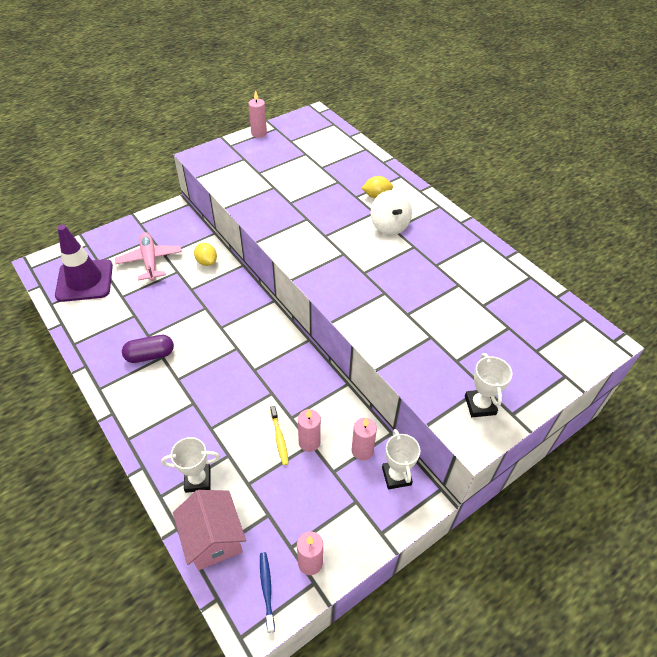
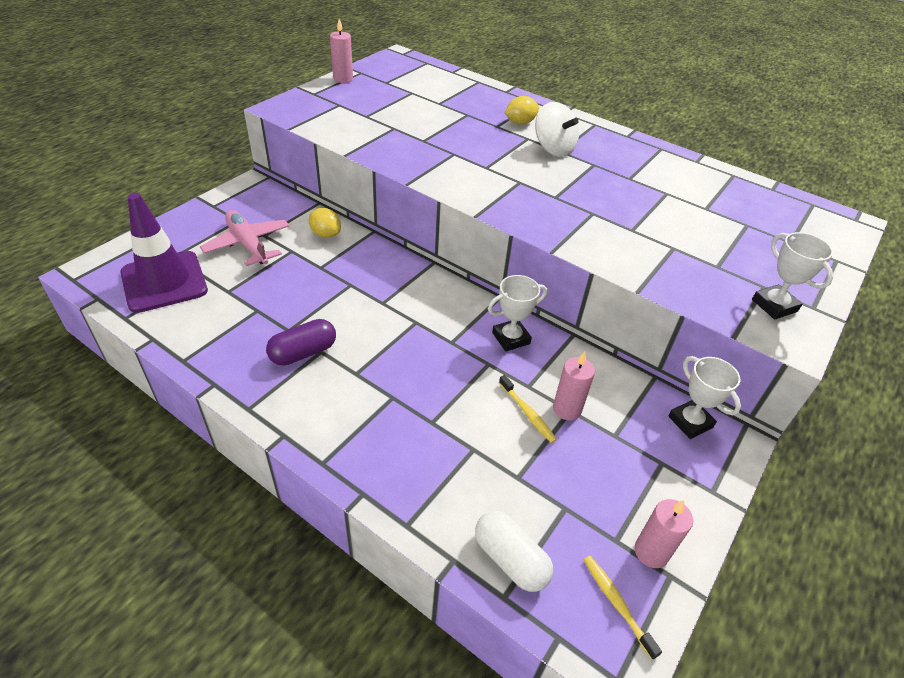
camera: 20 degrees left, 5 degrees down
white trophy [161,437,220,493] -> white trophy moved to [488,275,547,352]
pink house [173,490,246,570] -> white capsule [475,511,553,592]
blue toothbrush [260,552,275,633] -> yellow toothbrush [584,556,662,660]
pink candle [352,418,377,461] -> none

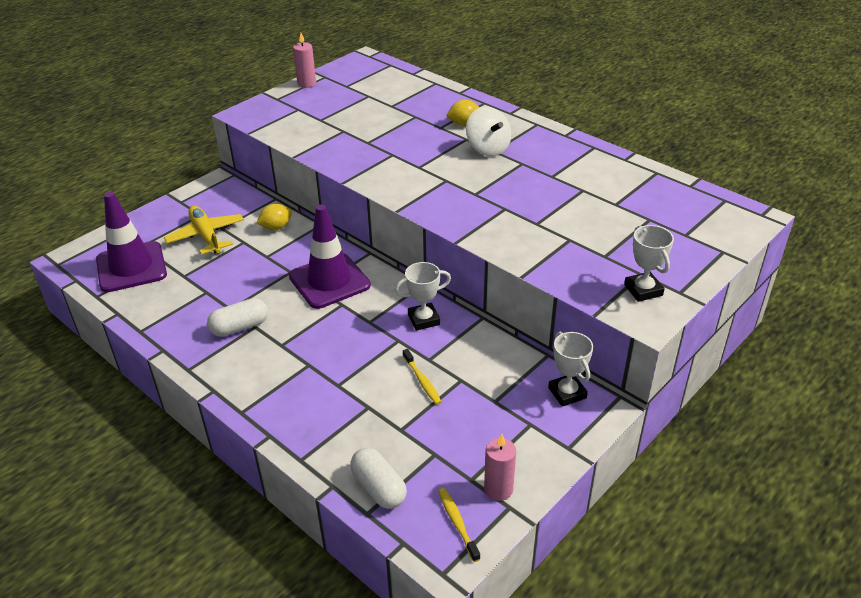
camera: 10 degrees right, 5 degrees down
pink plane [200,210,290,266] -> yellow plane [164,206,244,255]
purple capsule [266,319,336,365] -> white capsule [207,298,268,337]
yellow lemon [309,208,341,238] -> yellow lemon turned 75 degrees counterclockwise [257,204,292,230]
pink candle [553,351,595,420] -> none
none -> purple traffic cone [289,205,371,309]

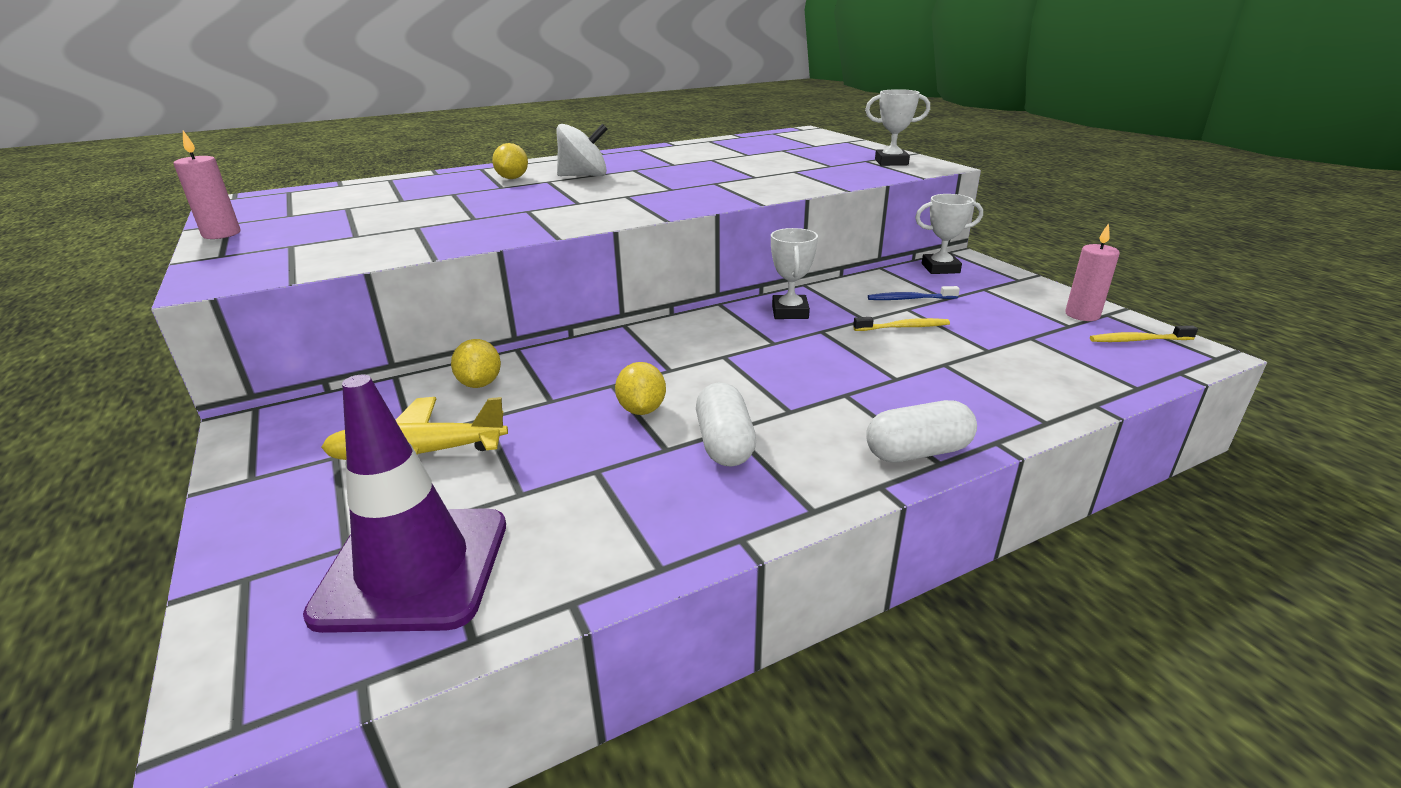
camera: 70 degrees left, 10 degrees down
purple traffic cone [289,205,371,309] -> none
white capsule [350,448,407,509] -> white capsule moved to [866,400,977,462]
none -> yellow lemon [615,362,666,415]
none -> blue toothbrush [868,286,960,300]

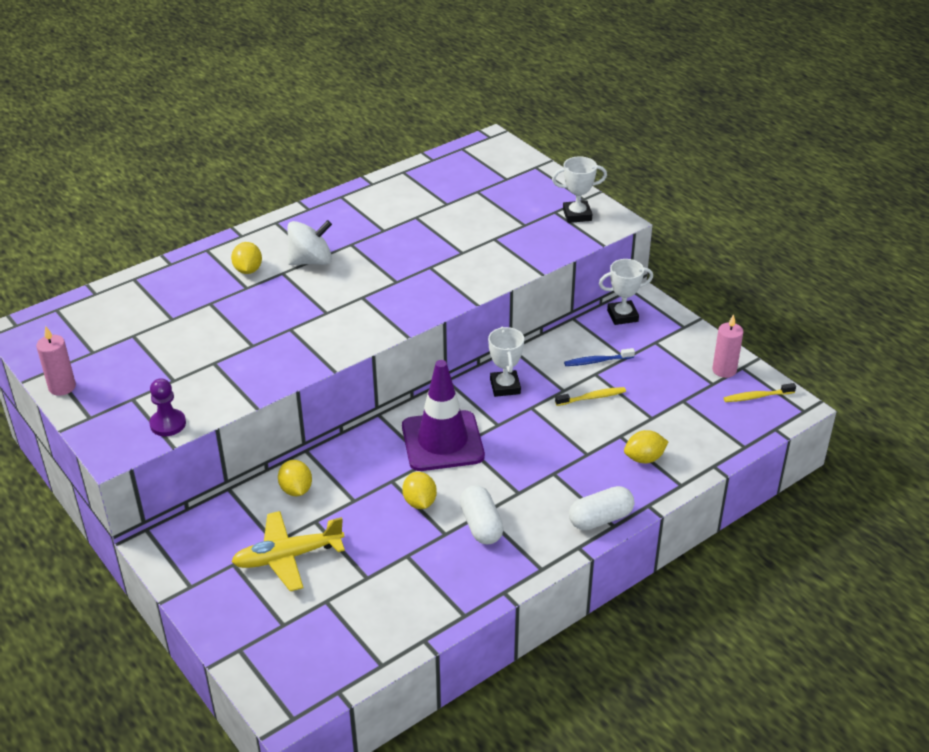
camera: 10 degrees left, 10 degrees up
purple traffic cone [303,375,506,633] -> purple traffic cone moved to [402,360,485,471]
none -> purple pawn [149,378,186,436]
none -> yellow lemon [624,430,668,463]

